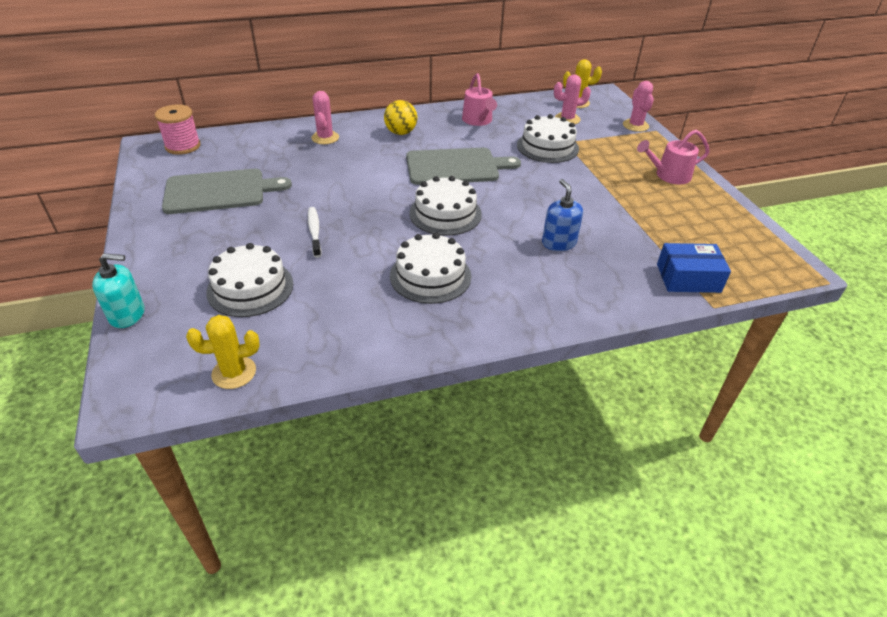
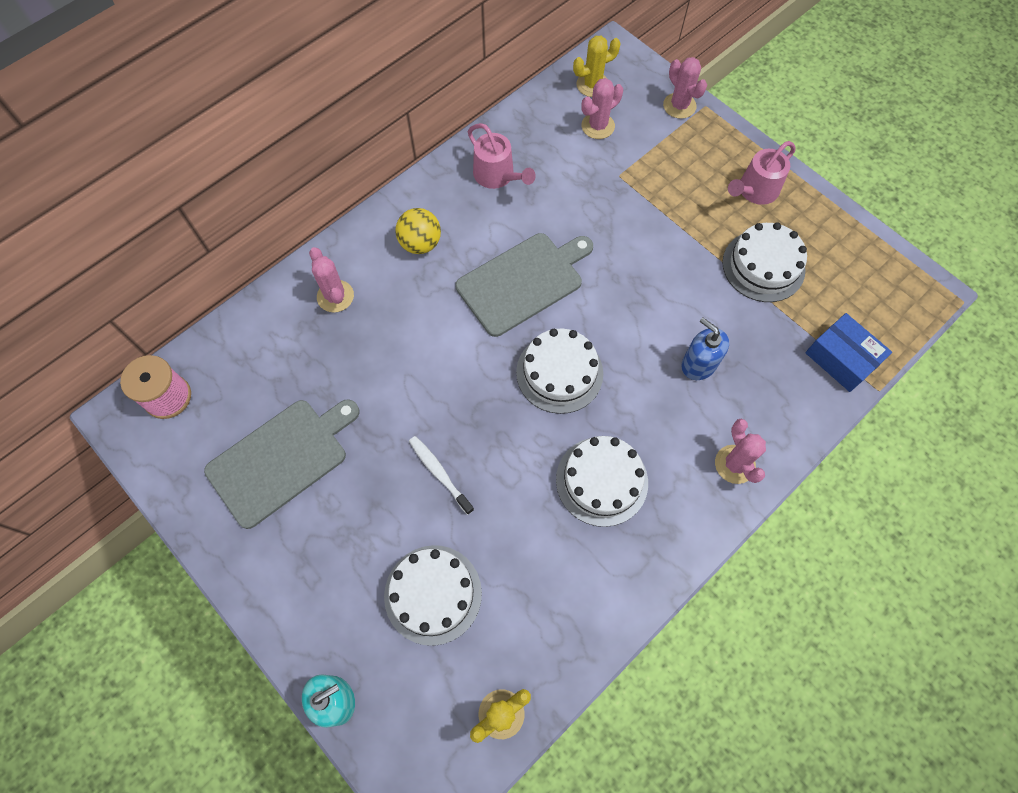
camera: 25 degrees left, 25 degrees up
white cake [517,114,579,163] -> white cake moved to [722,222,807,302]
blue box [657,243,731,293] -> blue box turned 75 degrees clockwise [805,313,892,392]
none -> pink cactus [715,419,766,484]

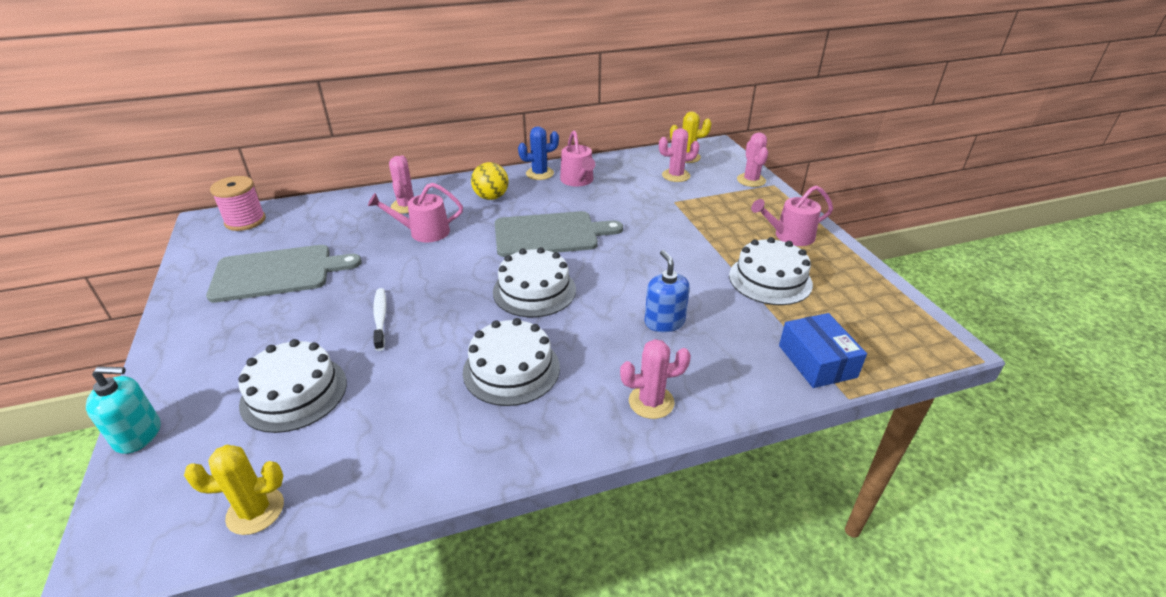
camera: 25 degrees right, 30 degrees down
pink cactus [715,419,766,484] -> pink cactus turned 75 degrees clockwise [620,339,691,419]
none -> pink watering can [368,183,463,242]
none -> blue cactus [518,126,559,180]

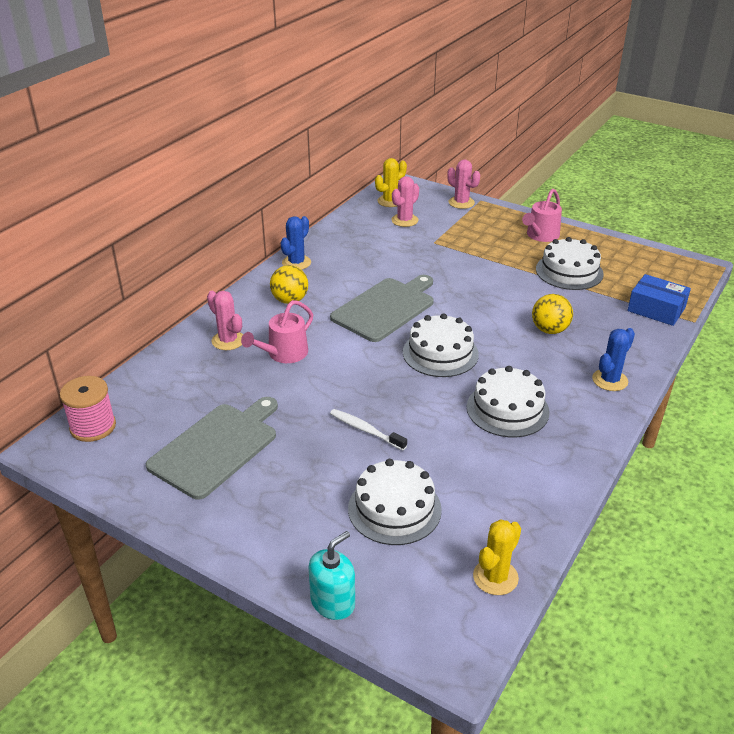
camera: 40 degrees left, 0 degrees up
pink watering can [560,130,595,186] -> none
pink cactus [620,339,691,419] -> blue cactus [592,328,635,391]
blue soap dispenser [645,250,690,332] -> yellow ball [532,294,573,334]

